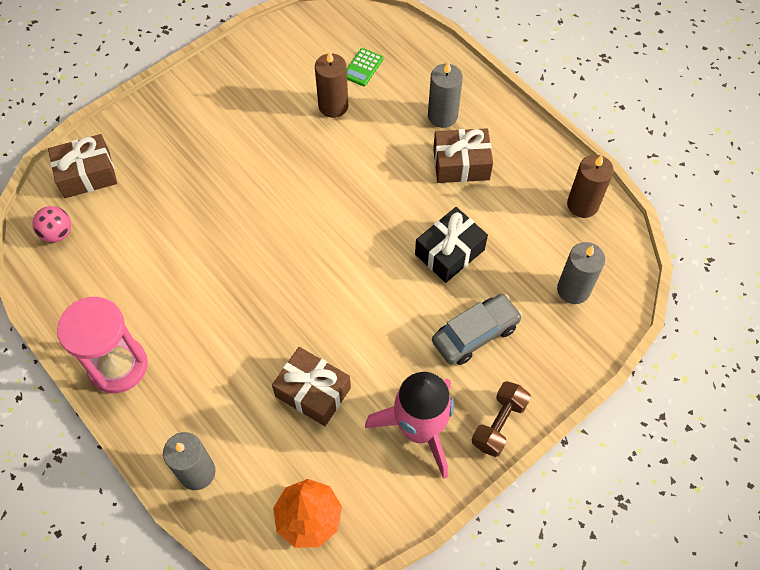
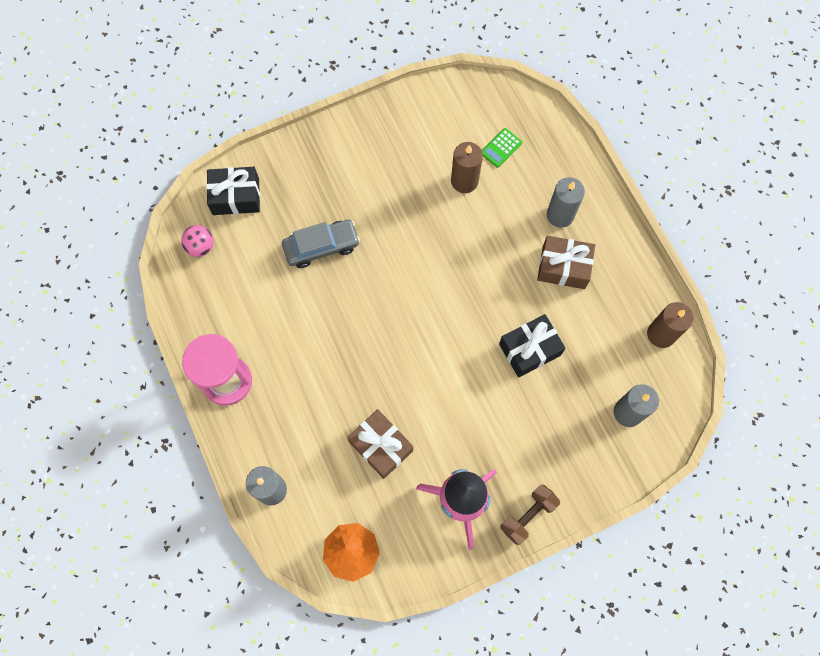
camera: 15 degrees right, 10 degrees up
brown gift [48,134,117,198] -> black gift [206,167,260,215]
grey car [432,294,522,365] -> grey car moved to [282,220,360,268]

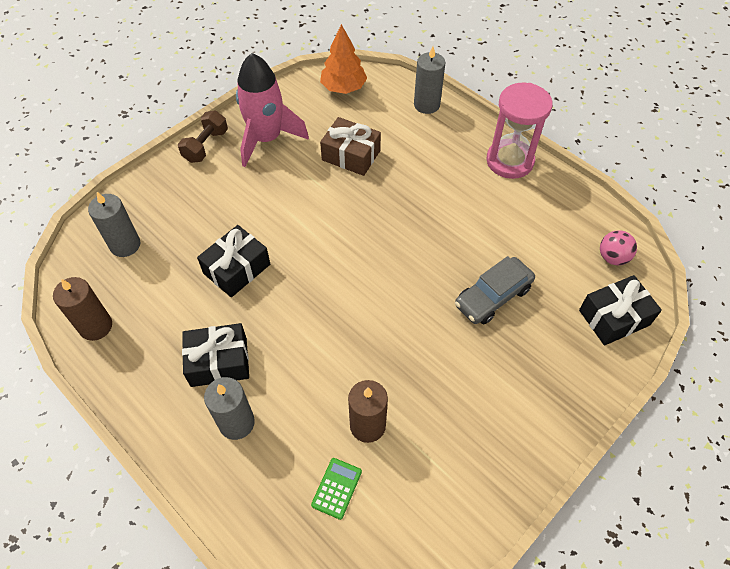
camera: 160 degrees right, 15 degrees down
brown gift [537,236,595,289] -> black gift [182,323,249,387]

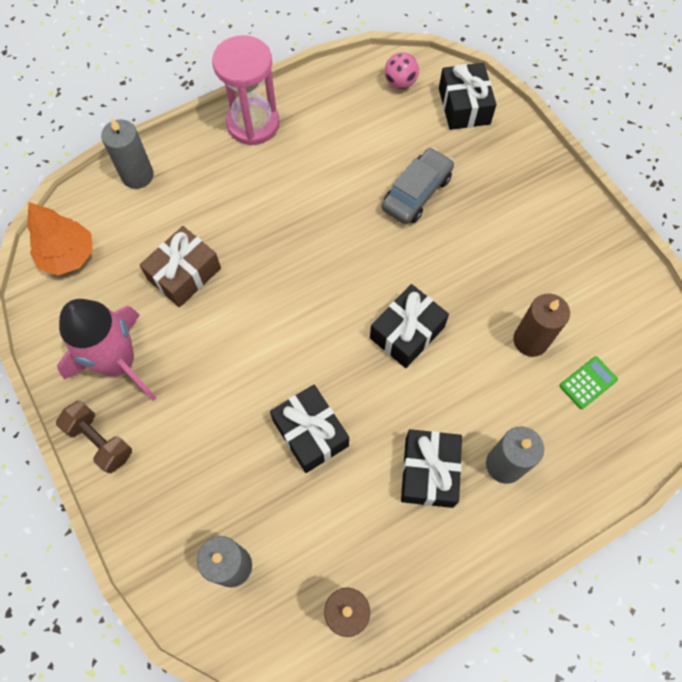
camera: 75 degrees left, 10 degrees up
green calculator [311,458,362,520] -> green calculator turned 105 degrees clockwise [559,356,618,409]
grey car [455,256,535,324] -> grey car turned 120 degrees counterclockwise [381,148,454,224]
none -> black gift [370,284,449,368]

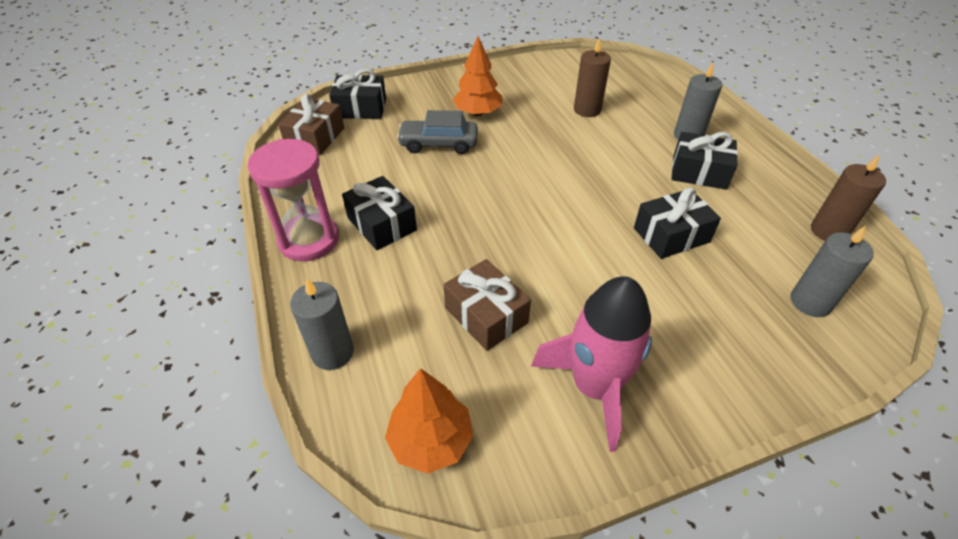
camera: 80 degrees left, 20 degrees down
brown dumbbell [56,401,132,473] -> none
black gift [370,284,449,368] -> black gift moved to [342,176,417,250]
grey car [381,148,454,224] -> grey car turned 45 degrees counterclockwise [397,110,478,154]
pink ball [385,52,419,89] -> brown gift [278,94,344,155]
green calculator [559,356,618,409] -> none
none -> orange tree [453,36,502,116]

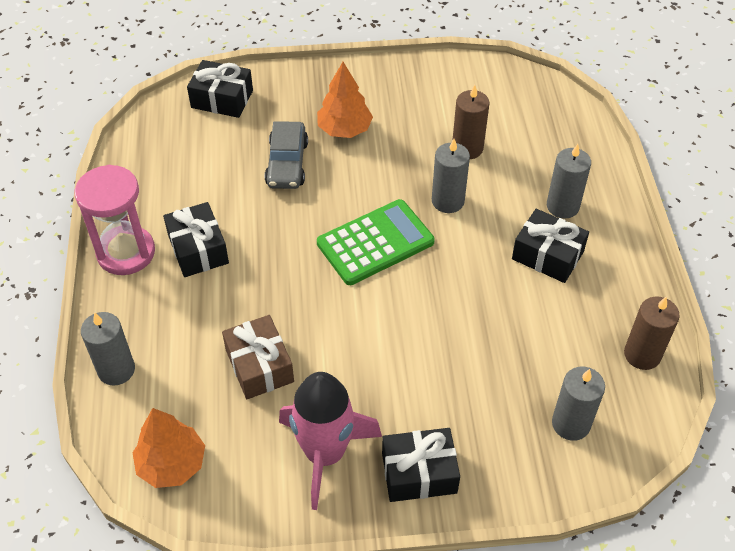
camera: 15 degrees right, 5 degrees up
brown gift [278,94,344,155] -> none
grey car [397,110,478,154] -> grey car turned 105 degrees counterclockwise [265,121,308,189]
black gift [634,188,721,259] -> black gift moved to [382,428,460,502]
none -> green calculator [317,199,435,285]
none -> grey candle [432,139,470,213]

